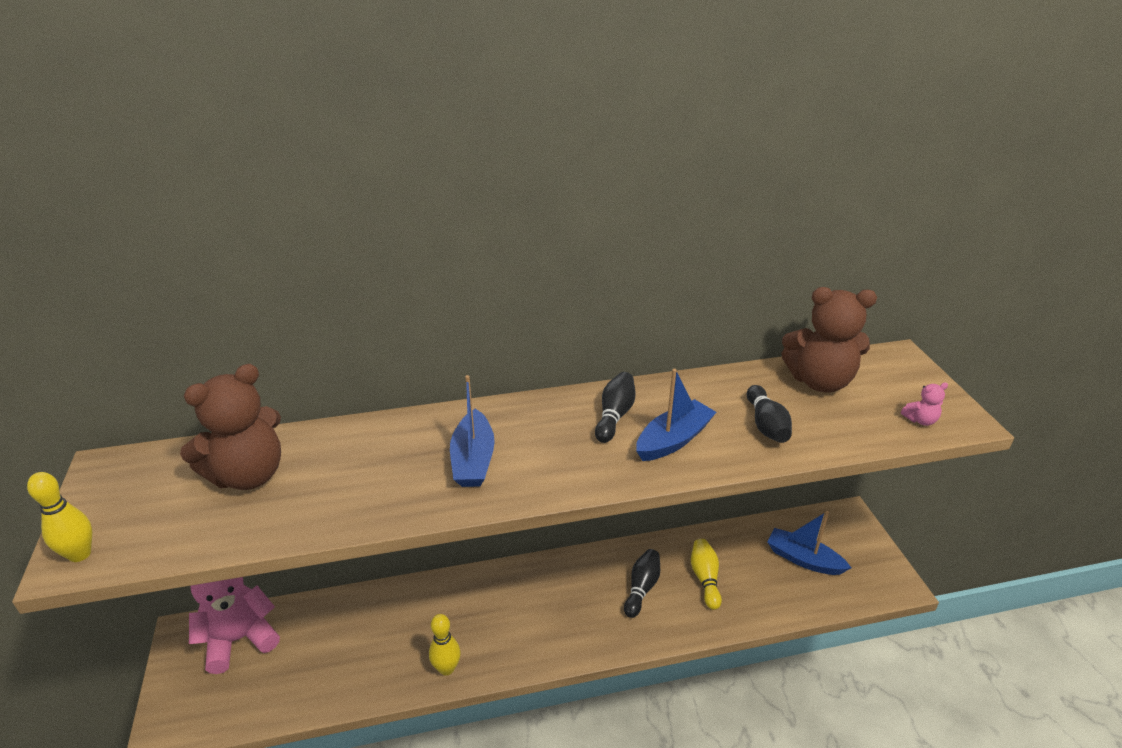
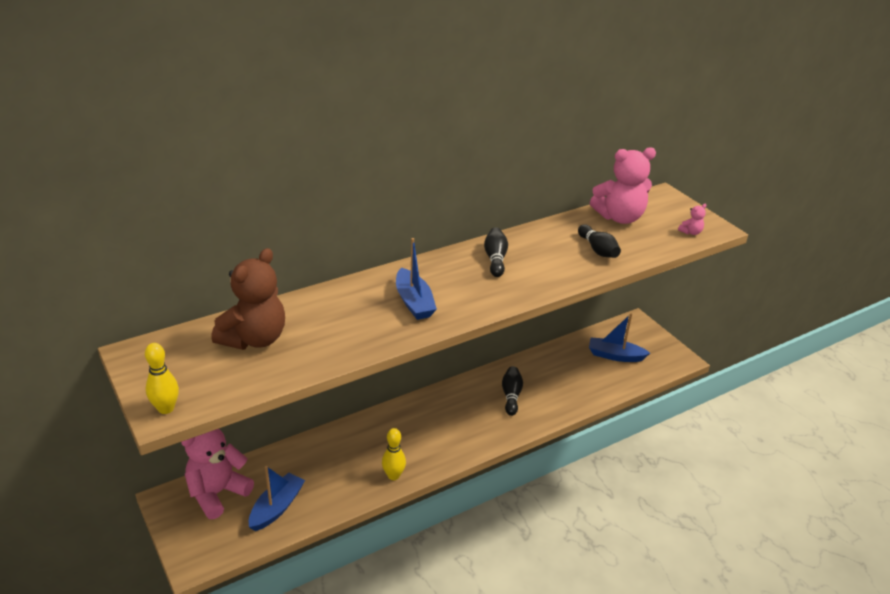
camera: 20 degrees left, 0 degrees up
blue boat [636,369,716,461] -> blue boat moved to [249,466,305,531]
yellow bowling pin [691,539,722,610] -> none
brown teddy bear [781,287,877,393] -> pink teddy bear [590,147,656,224]

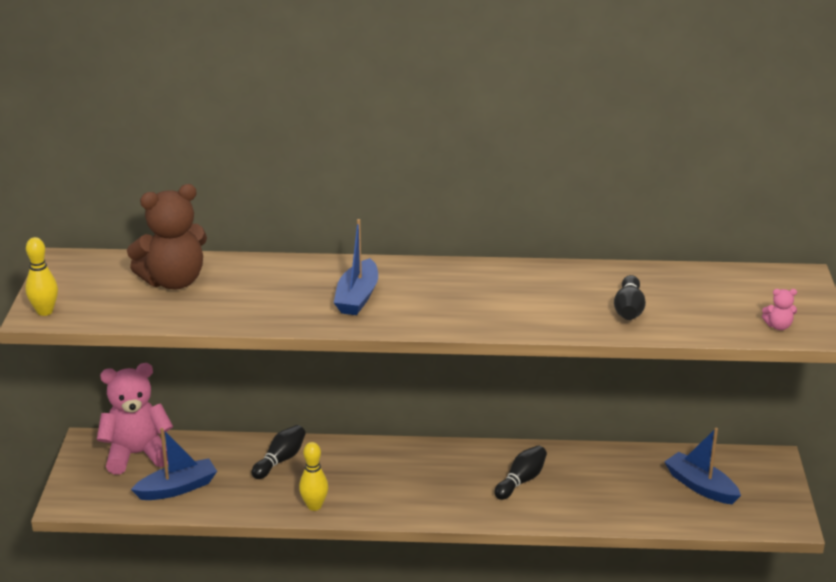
camera: 35 degrees right, 5 degrees down
black bowling pin [484,227,508,277] -> black bowling pin moved to [252,425,306,479]
pink teddy bear [590,147,656,224] -> none

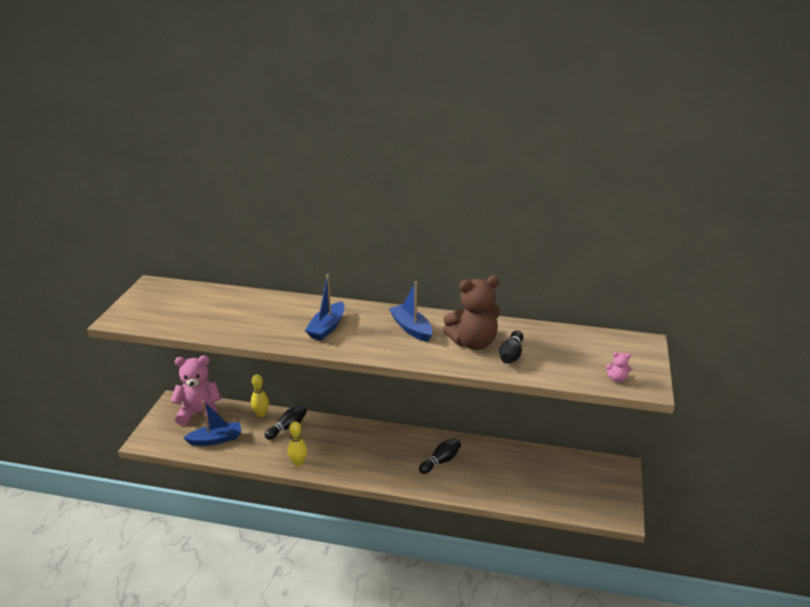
camera: 10 degrees right, 0 degrees up
yellow bowling pin [25,237,58,316] -> yellow bowling pin moved to [251,374,269,417]
brown teddy bear [127,184,207,289] -> brown teddy bear moved to [443,276,500,350]
blue boat [664,428,741,504] -> blue boat moved to [389,282,433,342]

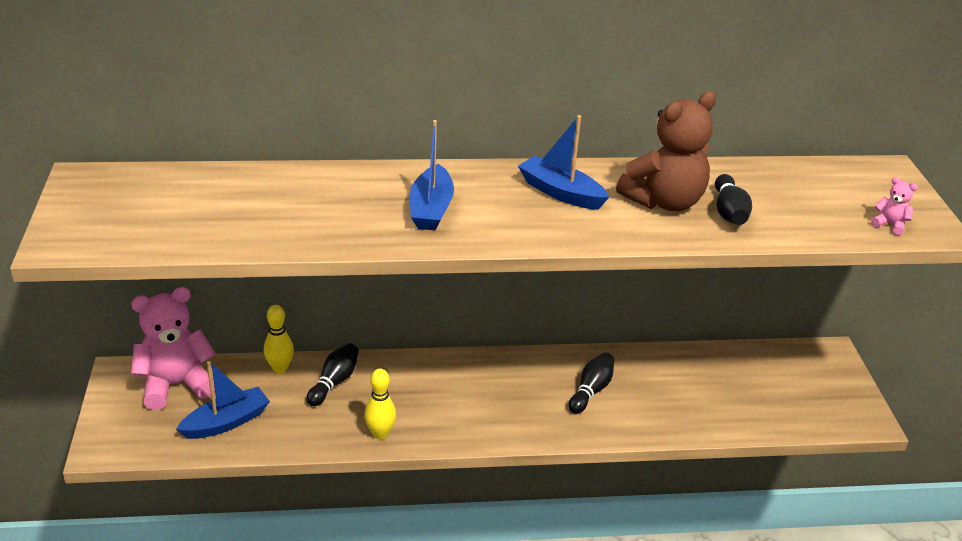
camera: 20 degrees left, 5 degrees up
pink teddy bear [606,352,632,382] -> pink teddy bear turned 135 degrees counterclockwise [871,177,918,235]

